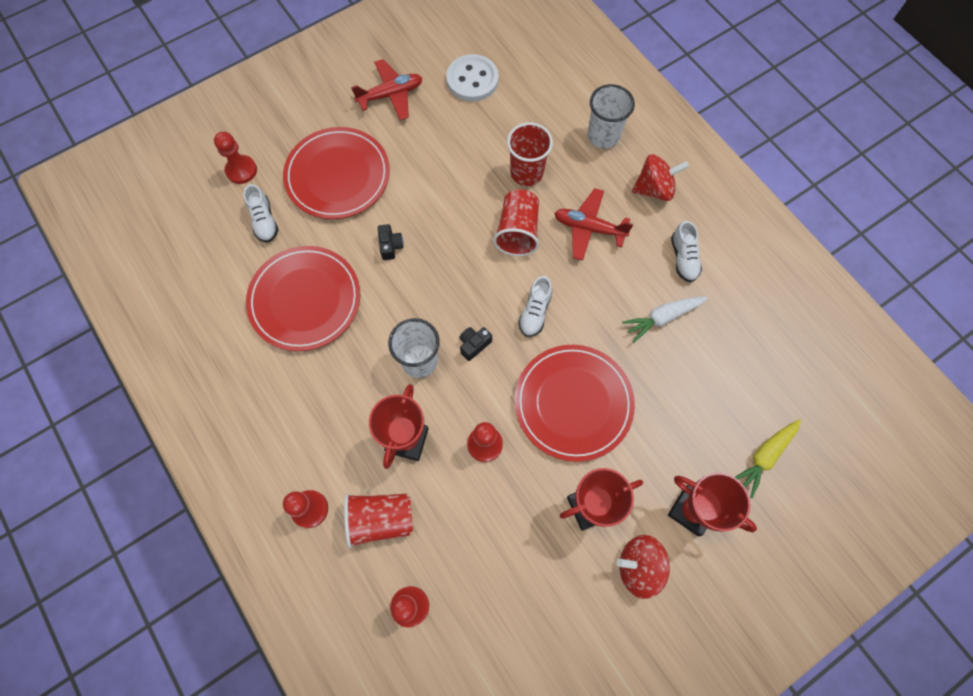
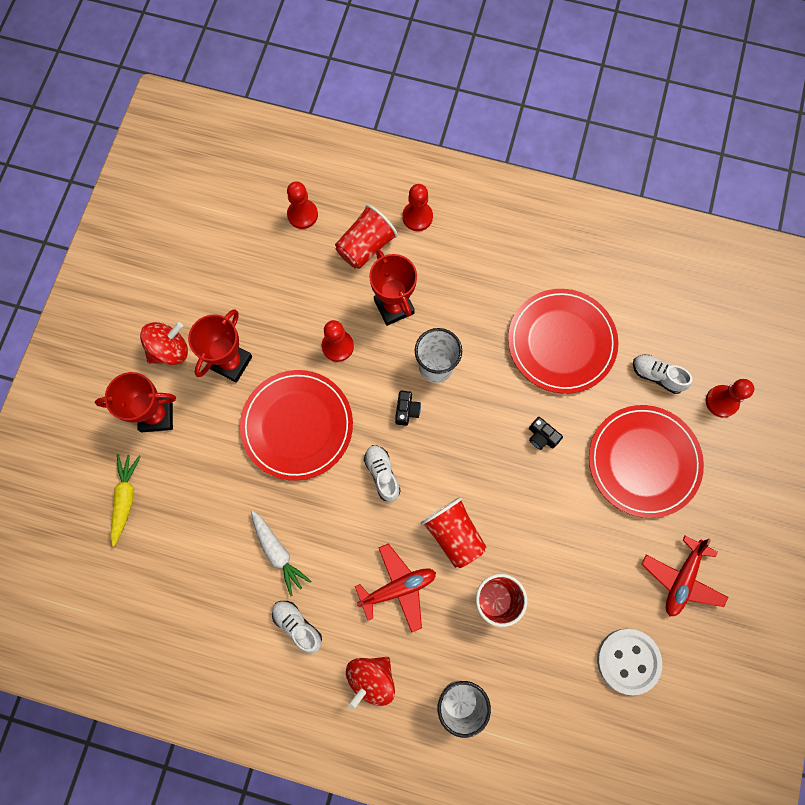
camera: 140 degrees right, 5 degrees up
white carrot [622,297,708,342] -> white carrot turned 120 degrees clockwise [251,511,311,596]

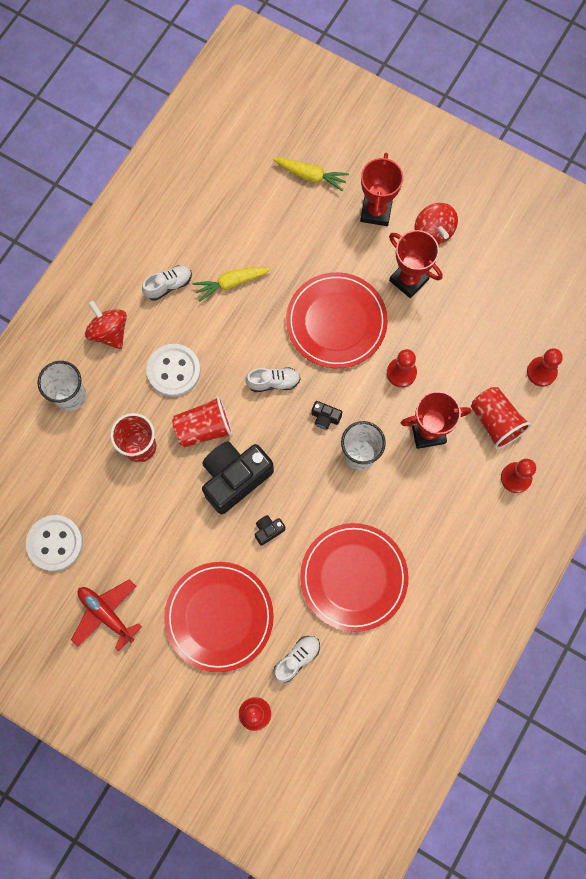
camera: 105 degrees right, 0 degrees up
white carrot [251,511,311,596] -> yellow carrot [193,267,271,302]
red plane [355,543,436,633] -> white button [147,344,201,397]
none -> black camera [202,441,274,514]

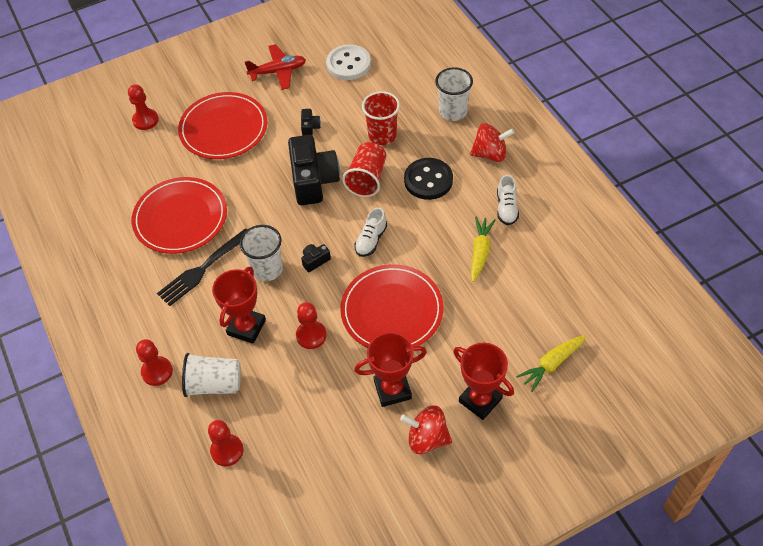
camera: 125 degrees right, 20 degrees down
white button [147,344,201,397] -> black button [404,158,453,200]
black camera [255,515,286,546] -> black camera moved to [301,109,321,136]
white shoe [273,636,320,683] -> none
red cup [471,387,531,449] -> white cup [182,353,241,397]
none -> black fork [157,228,247,306]

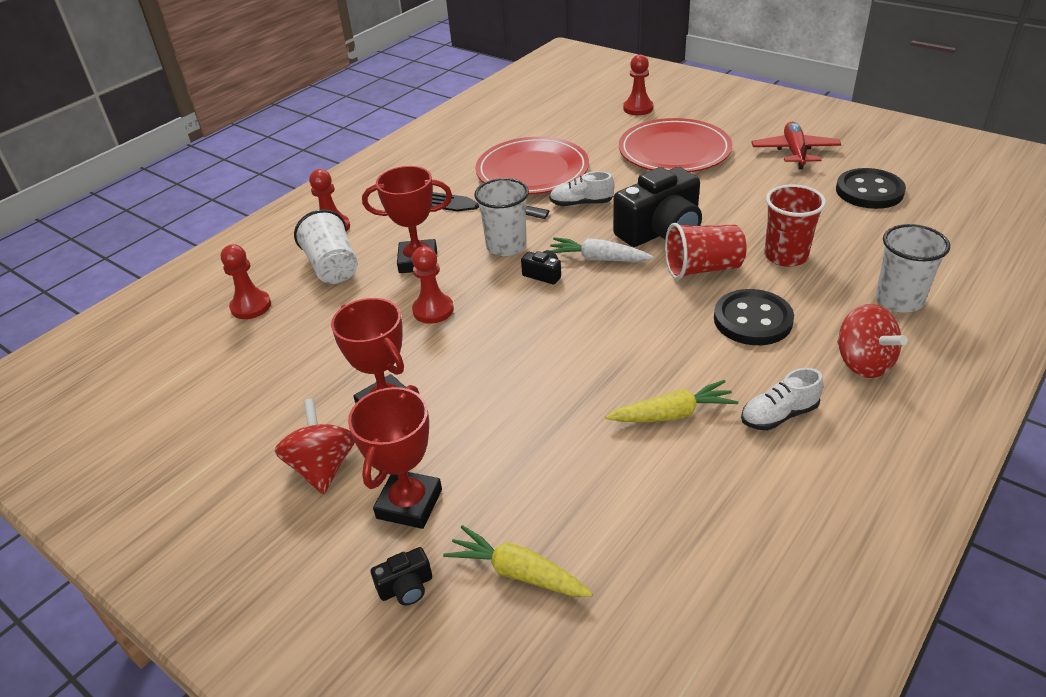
camera: 65 degrees right, 15 degrees down
red plane [245,44,306,90] -> red plane turned 135 degrees counterclockwise [752,122,841,169]
black camera [301,109,321,136] -> black camera moved to [371,547,432,605]
white button [326,44,371,80] -> black button [836,168,906,209]
red plate [340,264,444,348] -> none
white shoe [355,208,387,257] -> white shoe moved to [550,171,615,207]
none -> white carrot [550,237,654,262]

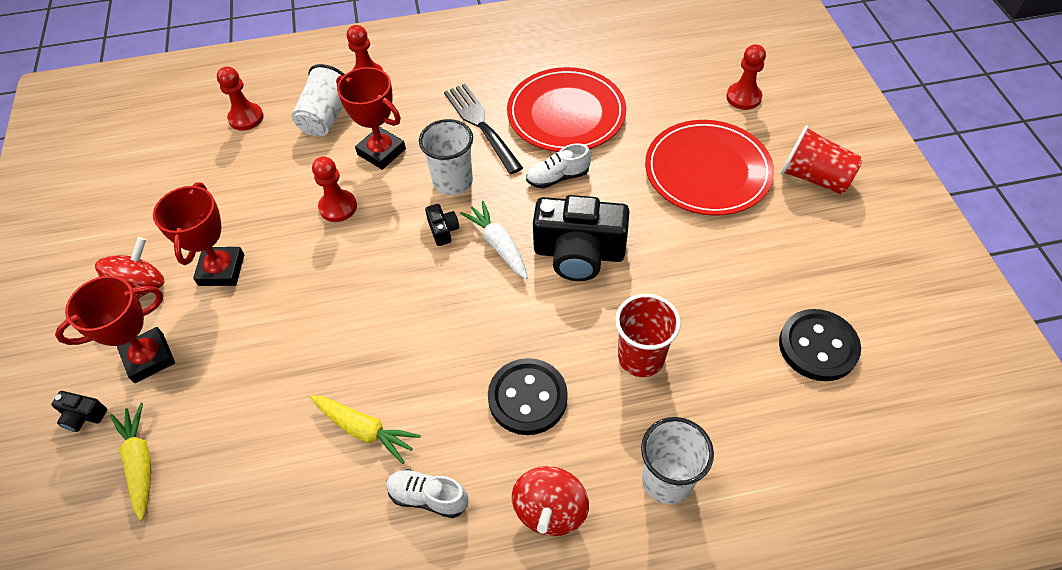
camera: 40 degrees right, 15 degrees up
white shoe [550,171,615,207] -> white shoe turned 60 degrees counterclockwise [526,143,591,188]
red cup [665,223,747,280] -> red cup moved to [781,126,862,194]
red plane [752,122,841,169] -> none

